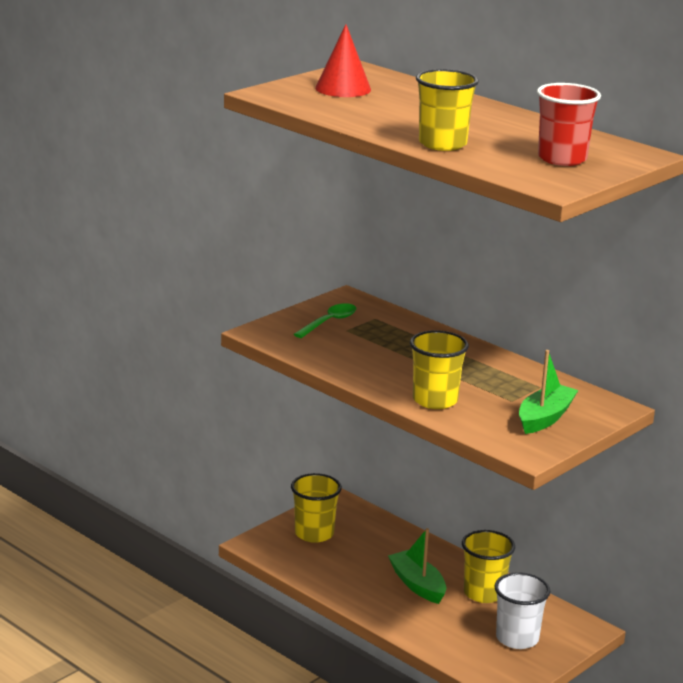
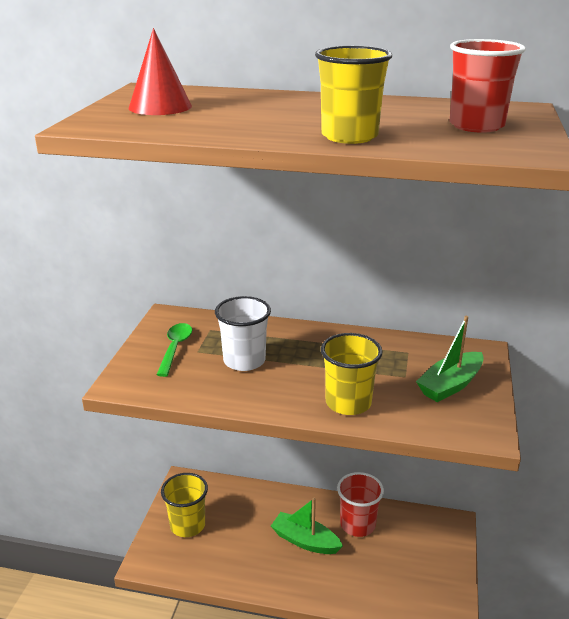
camera: 30 degrees left, 5 degrees up
yellow cup [462,530,515,603] -> red cup [337,472,384,537]
white cup [494,572,551,649] -> white cup moved to [215,296,271,371]
green boat [519,350,578,434] -> green boat turned 135 degrees counterclockwise [416,316,484,402]

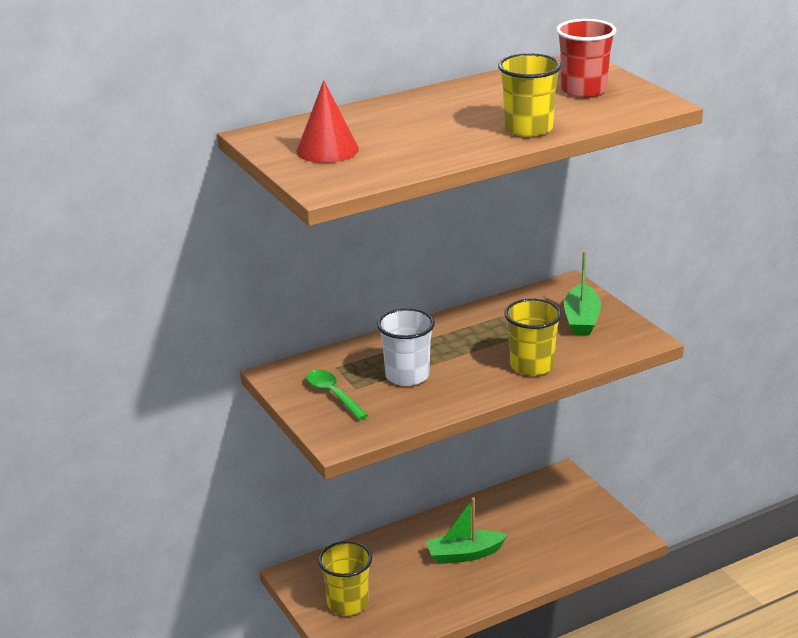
camera: 40 degrees left, 0 degrees up
red cup [337,472,384,537] -> none

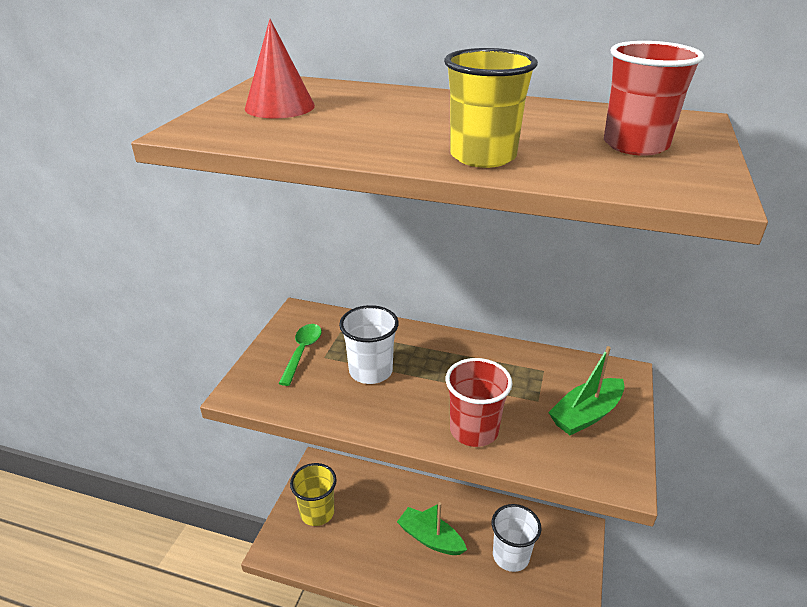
camera: 45 degrees right, 5 degrees up
yellow cup [504,298,562,376] -> red cup [446,358,512,447]
none -> white cup [492,504,541,572]

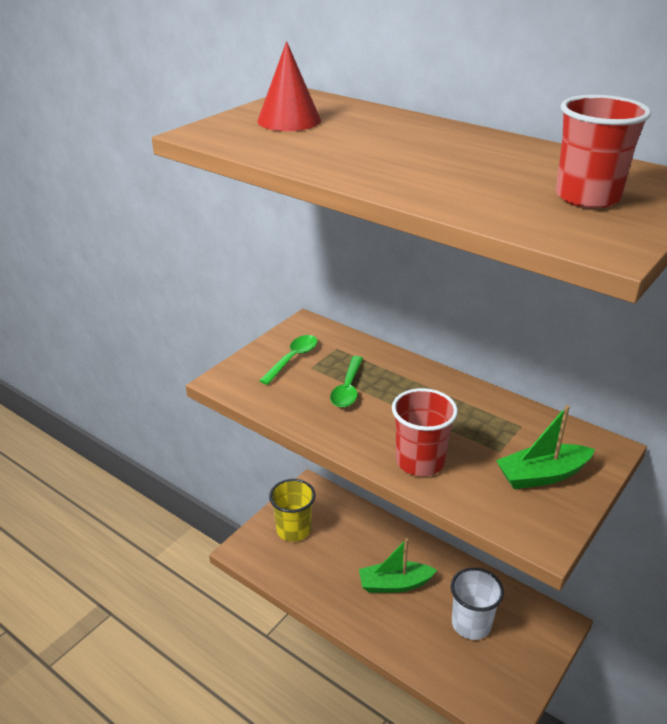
camera: 20 degrees right, 0 degrees up
white cup [339,305,399,384] -> green spoon [330,356,363,408]
green boat [397,502,467,555] -> green boat turned 60 degrees counterclockwise [359,538,437,593]
yellow cup [444,48,538,168] -> none

